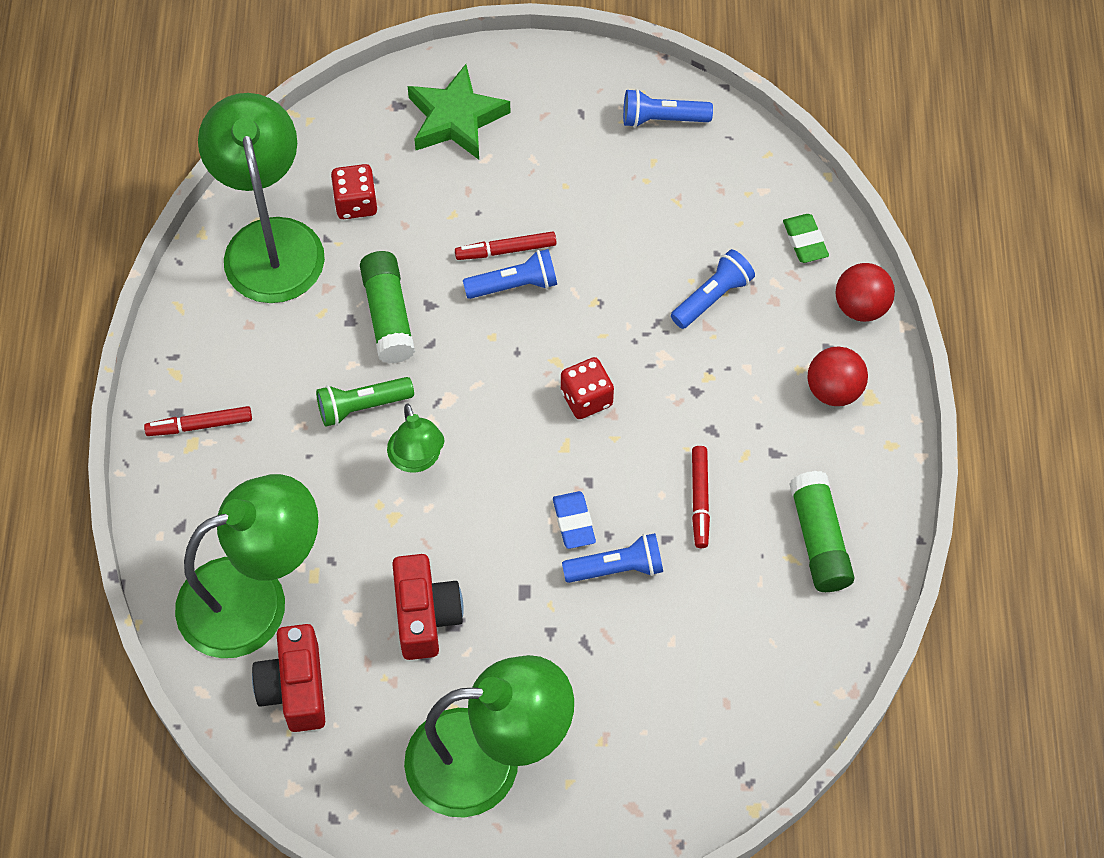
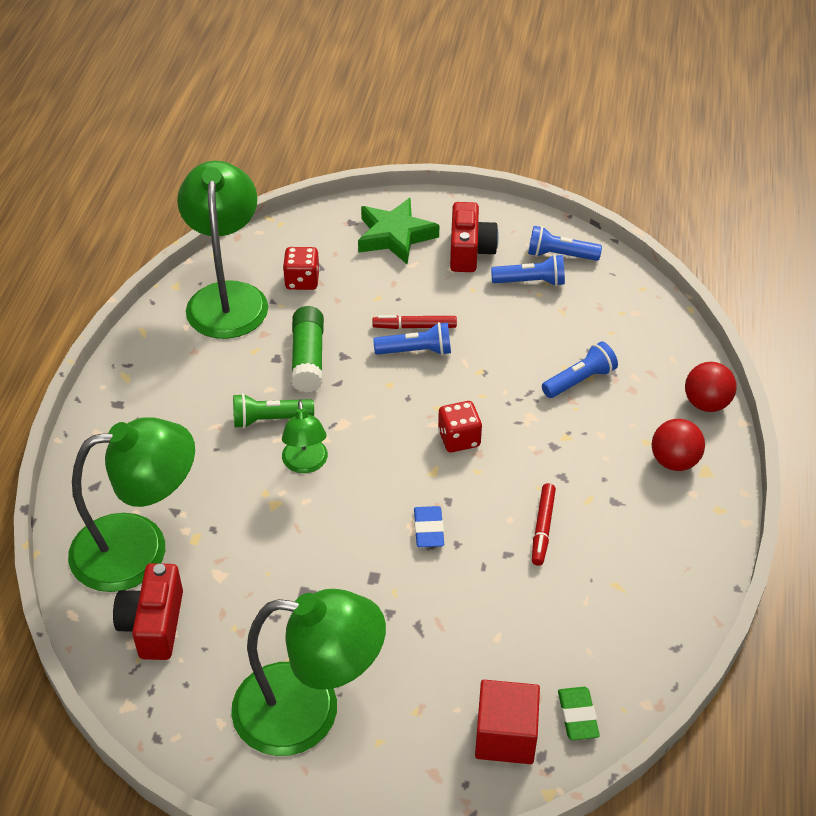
camera: 10 degrees right, 15 degrees down
red marker [144,406,252,436] -> none
red camera [392,554,464,660] -> red camera moved to [450,202,499,272]
blue flashlight [562,533,663,583] -> blue flashlight moved to [491,254,565,286]
green eraser [783,214,829,263] -> green eraser moved to [558,687,600,740]
green glue stick [789,471,855,592] -> none
none -> red cube [475,680,540,764]

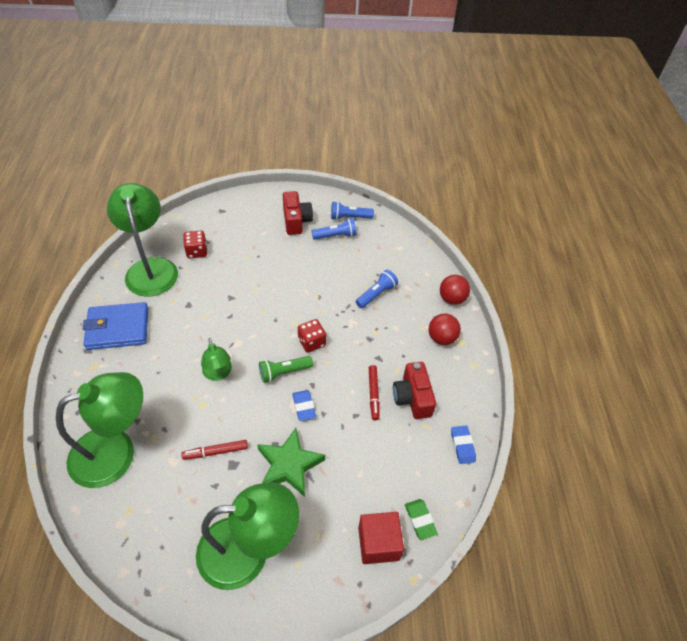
camera: 15 degrees left, 5 degrees up
red camera [113,563,183,660] -> red camera moved to [393,362,436,419]
green flashlight [233,393,314,428] -> green flashlight moved to [259,356,313,383]
green glue stick [291,306,324,393] -> none
green star [358,198,439,264] -> green star moved to [257,428,325,497]
red marker [373,315,457,329] -> red marker moved to [181,440,248,460]
blue flashlight [373,322,451,355] -> none
none -> blue wallet [83,302,148,350]
none -> blue eraser [451,426,476,464]

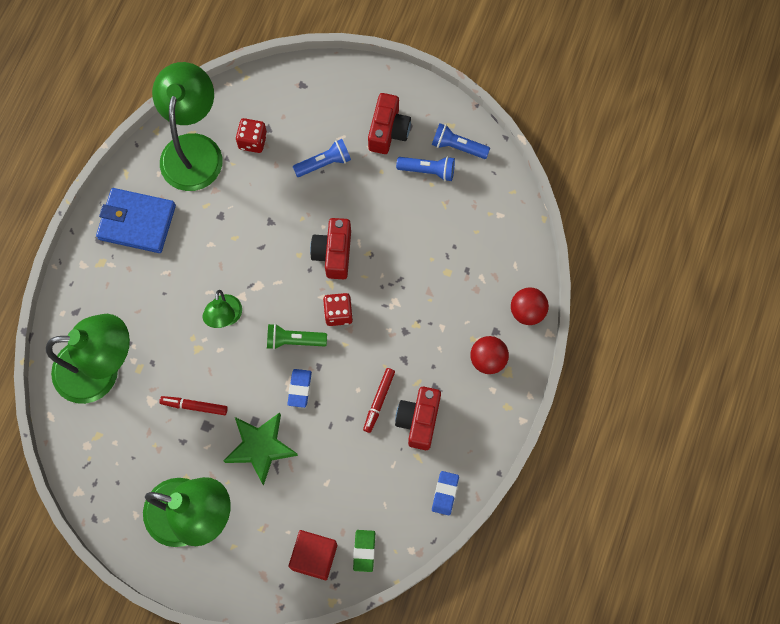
camera: 25 degrees right, 20 degrees up
blue flashlight [356,270,398,308] -> blue flashlight moved to [293,139,351,177]
none -> red camera [310,218,351,279]

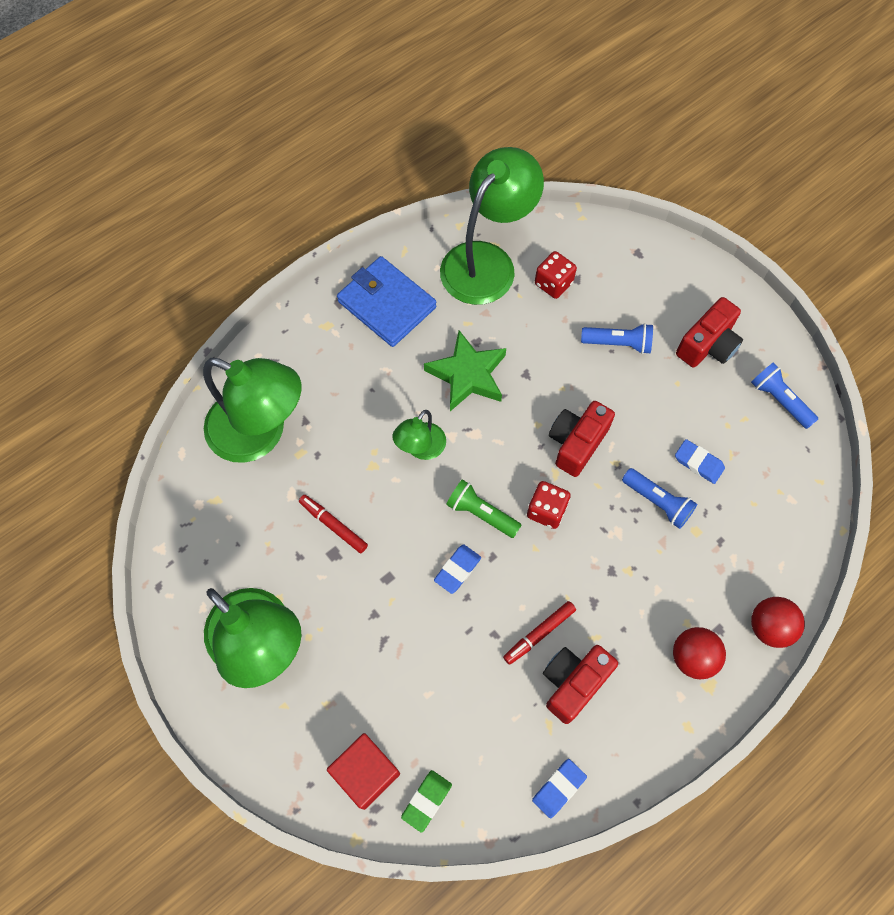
camera: 30 degrees right, 5 degrees down
green star [224,412,298,486] -> green star moved to [424,330,506,411]
blue flashlight [396,156,455,181] -> blue flashlight moved to [622,468,697,529]
none -> blue eraser [675,439,725,484]

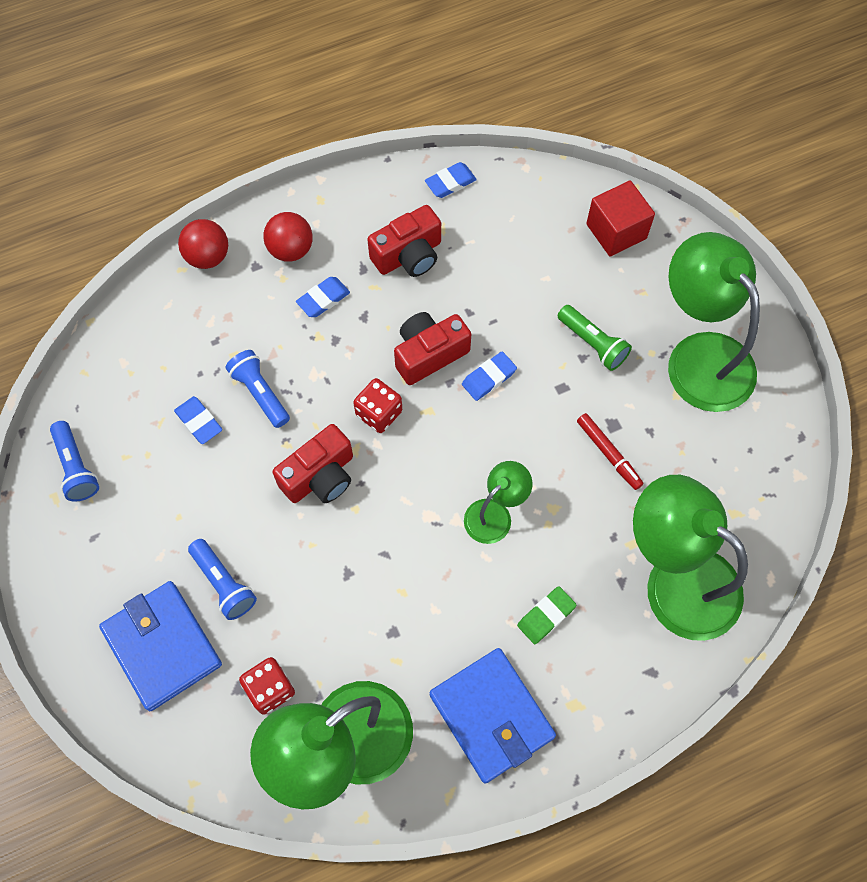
camera: 165 degrees left, 0 degrees up
green eraser [401,770,452,833] -> green eraser moved to [517,586,577,644]
green star [424,330,506,411] -> none
green flashlight [446,479,522,538] -> green flashlight moved to [558,305,632,371]
red marker [503,601,576,665] -> none
blue flashlight [581,323,653,354] -> blue flashlight turned 150 degrees counterclockwise [188,539,257,620]
red camera [676,297,743,368] -> red camera moved to [394,312,471,385]
none -> blue wallet [99,581,222,711]
none -> blue eraser [296,277,350,317]

